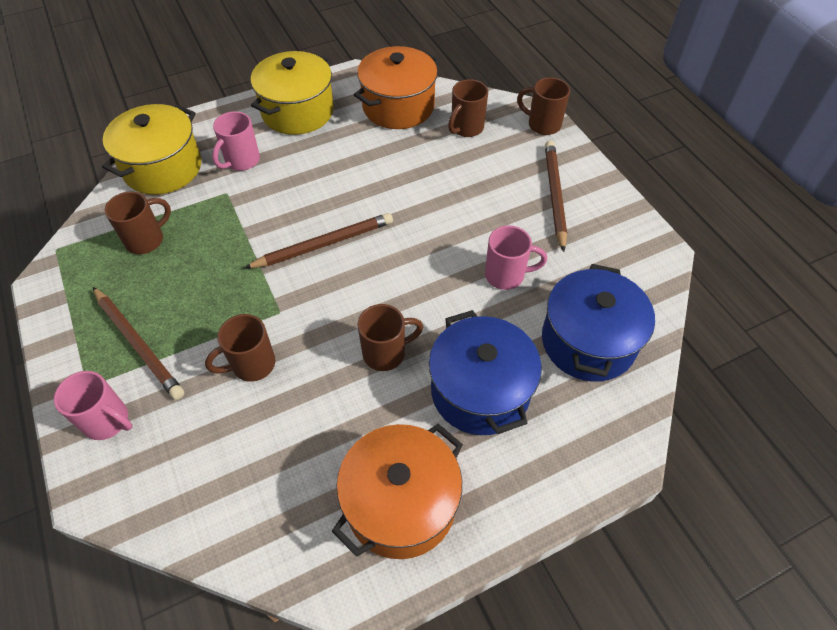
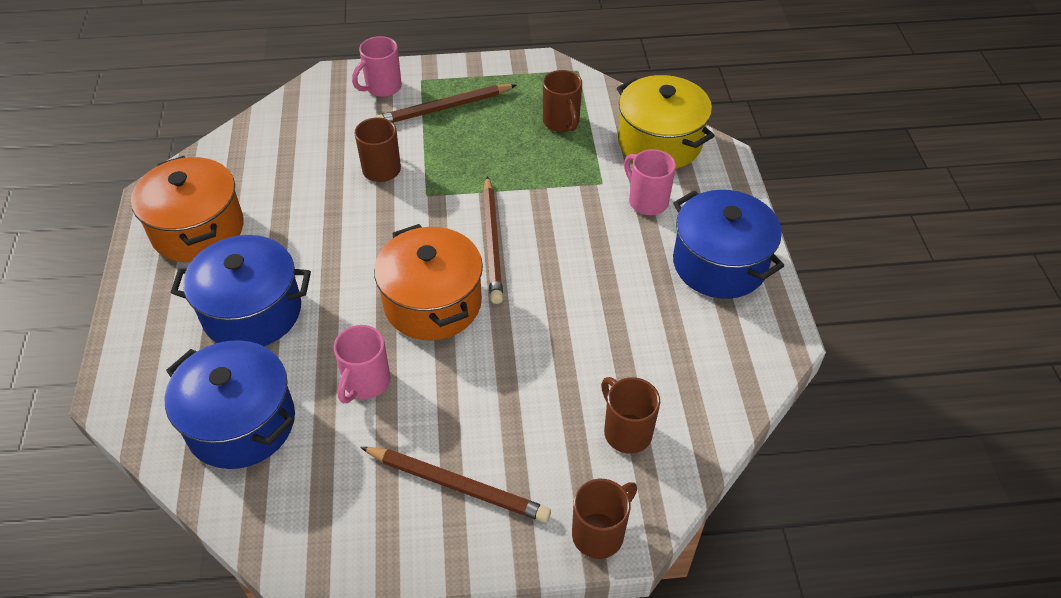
camera: 110 degrees right, 5 degrees down
yellow pot [251,51,334,135] -> blue pot [673,190,784,299]
orange pot [354,46,440,129] -> orange pot moved to [374,224,483,341]
brown mug [358,304,423,371] -> none

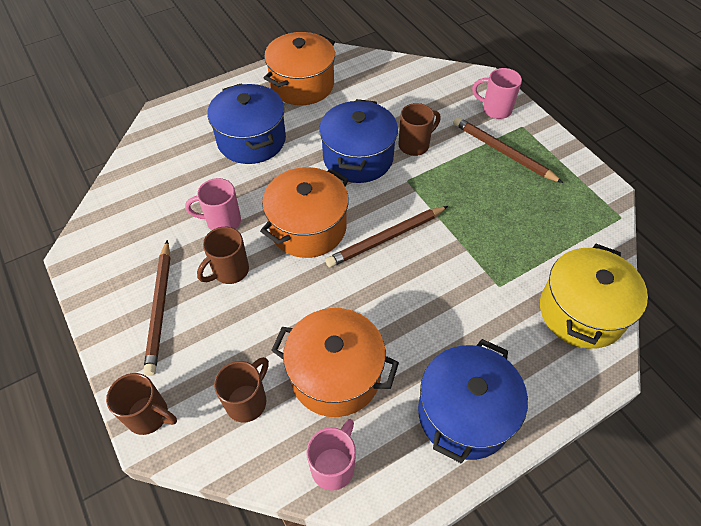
camera: 65 degrees right, 5 degrees up
blue pot [164,340,295,469] -> blue pot moved to [319,99,398,183]
brown mug [543,70,582,132] -> brown mug moved to [197,227,249,284]
pink mug [624,149,676,215] -> pink mug moved to [306,419,356,491]
none -> orange pot [271,308,399,417]

